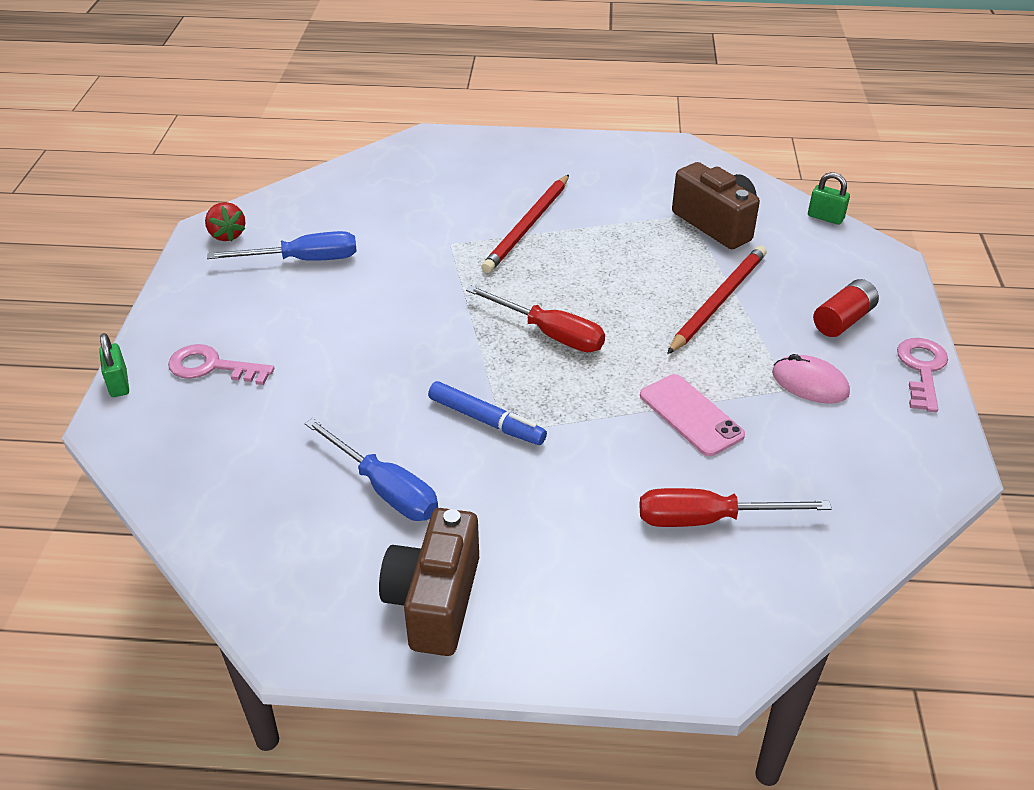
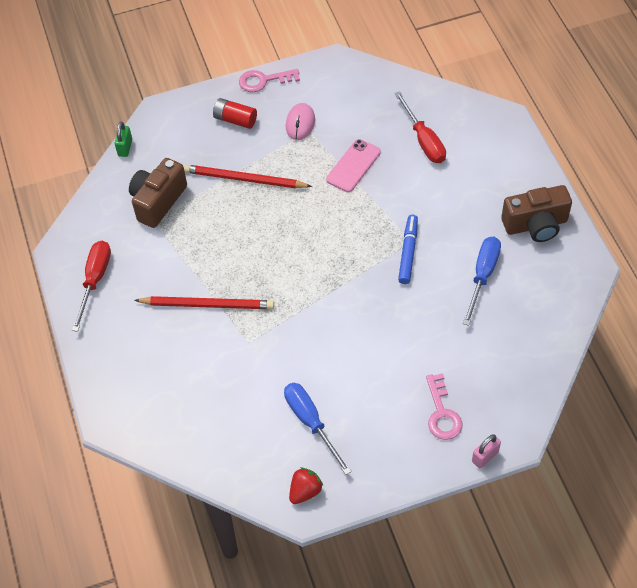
camera: 110 degrees left, 15 degrees up
green padlock [99,333,129,397] -> pink padlock [472,434,501,468]
red screwdriver [466,285,605,352] -> red screwdriver moved to [72,241,111,332]

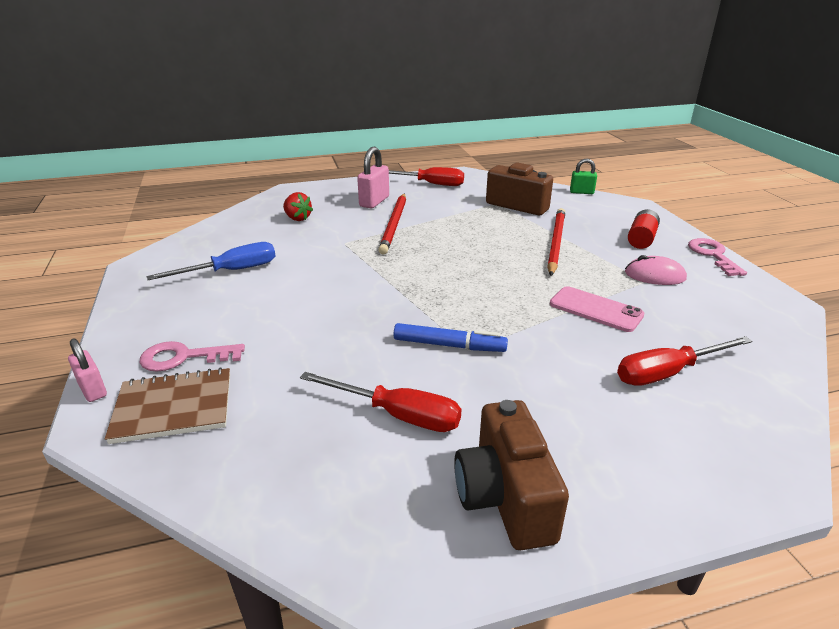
camera: 90 degrees right, 25 degrees down
red strawberry [289,467,323,504] -> red strawberry moved to [283,192,313,221]
blue screwdriver [463,237,501,326] -> red screwdriver [300,372,461,432]
none -> brown notebook [105,367,230,444]
none -> pink padlock [357,147,389,208]

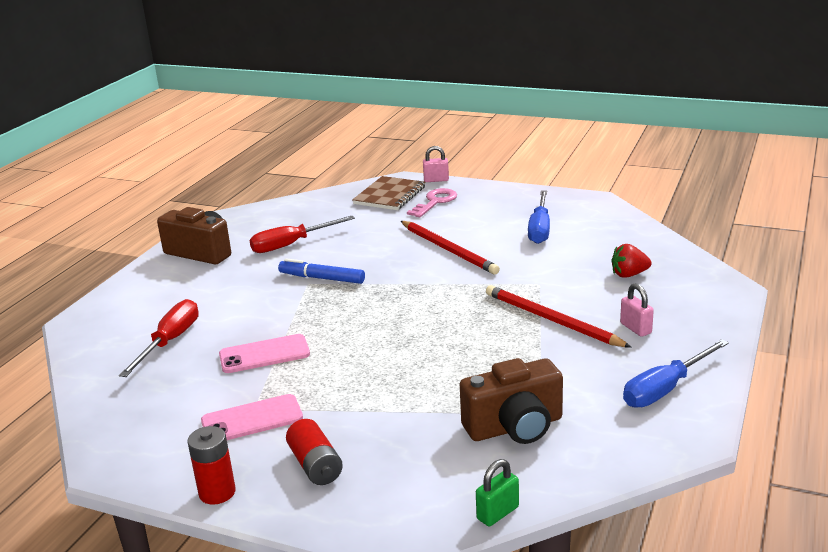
camera: 130 degrees right, 5 degrees down
pink padlock [357,147,389,208] -> pink padlock [620,283,654,337], size x0.65
red screwdriver [389,167,464,186] -> blue screwdriver [623,339,729,408]
blue marker [394,323,508,352] -> blue marker turned 60 degrees clockwise [278,258,365,284]
red pencil [547,208,565,276] -> red pencil moved to [401,221,500,274]
pink mouse [625,255,687,285] -> pink phone [201,394,303,440]
pink key [688,238,747,276] -> red battery [188,426,236,505]

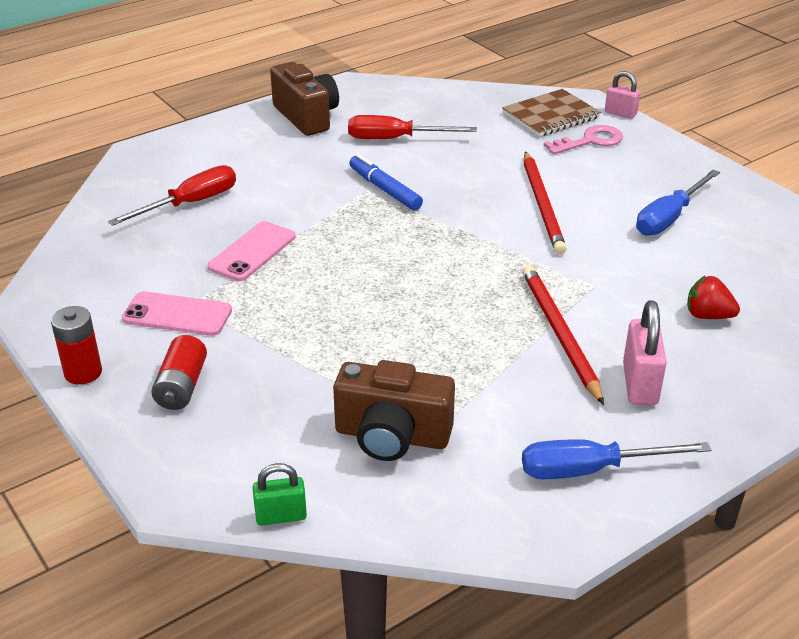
camera: 30 degrees right, 10 degrees up
pink phone [219,334,310,373] -> pink phone turned 75 degrees counterclockwise [208,221,295,281]
pink padlock [620,283,654,337] -> pink padlock [623,300,667,405], size x1.55

